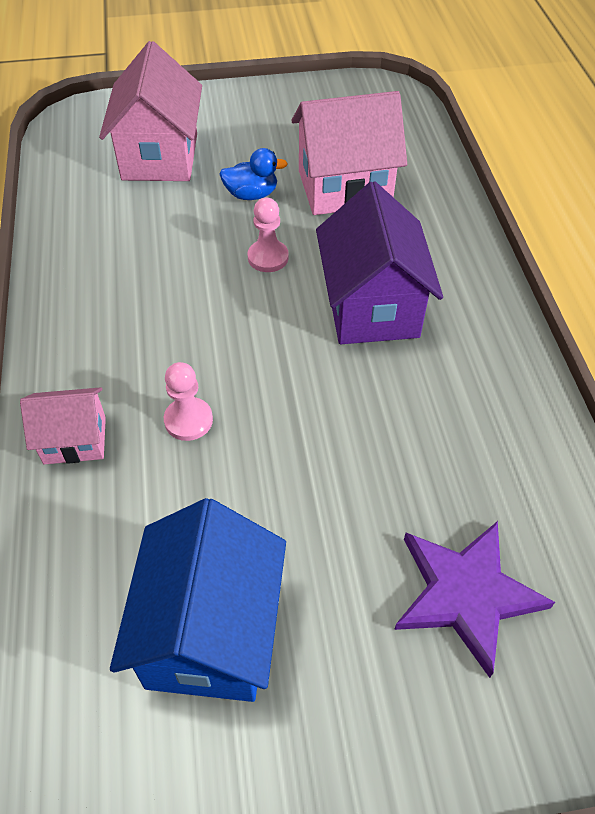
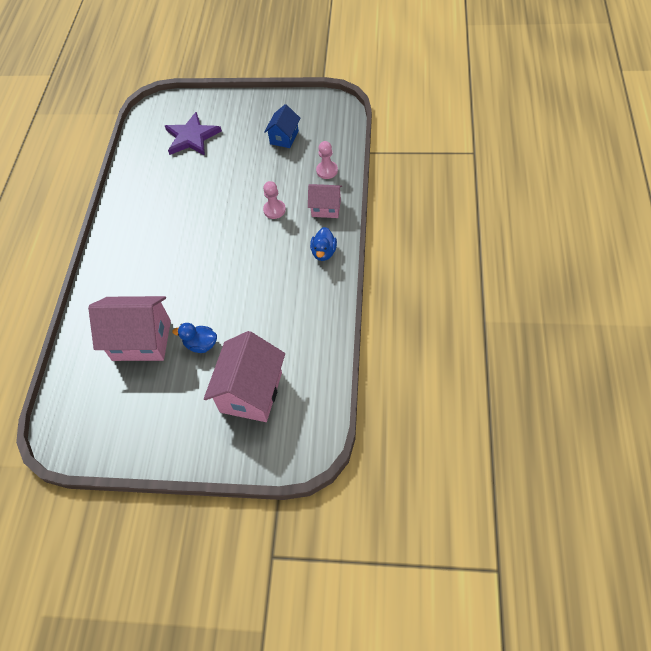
camera: 160 degrees left, 5 degrees up
blue house [110,498,286,702] -> blue house [264,104,300,148], size x0.56
pink pawn [248,198,288,272] -> pink pawn moved to [316,141,338,179]
purple house [316,181,443,344] -> none
none -> blue duck [310,227,337,261]

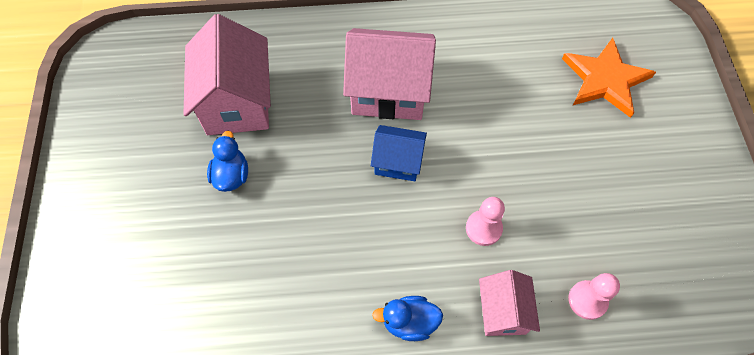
camera: 75 degrees right, 5 degrees up
purple star [165,112,222,156] -> orange star [562,38,656,118]
pink house [204,331,285,422] -> pink house moved to [343,28,436,120]
blue house [264,104,300,148] -> blue house moved to [371,125,427,181]

